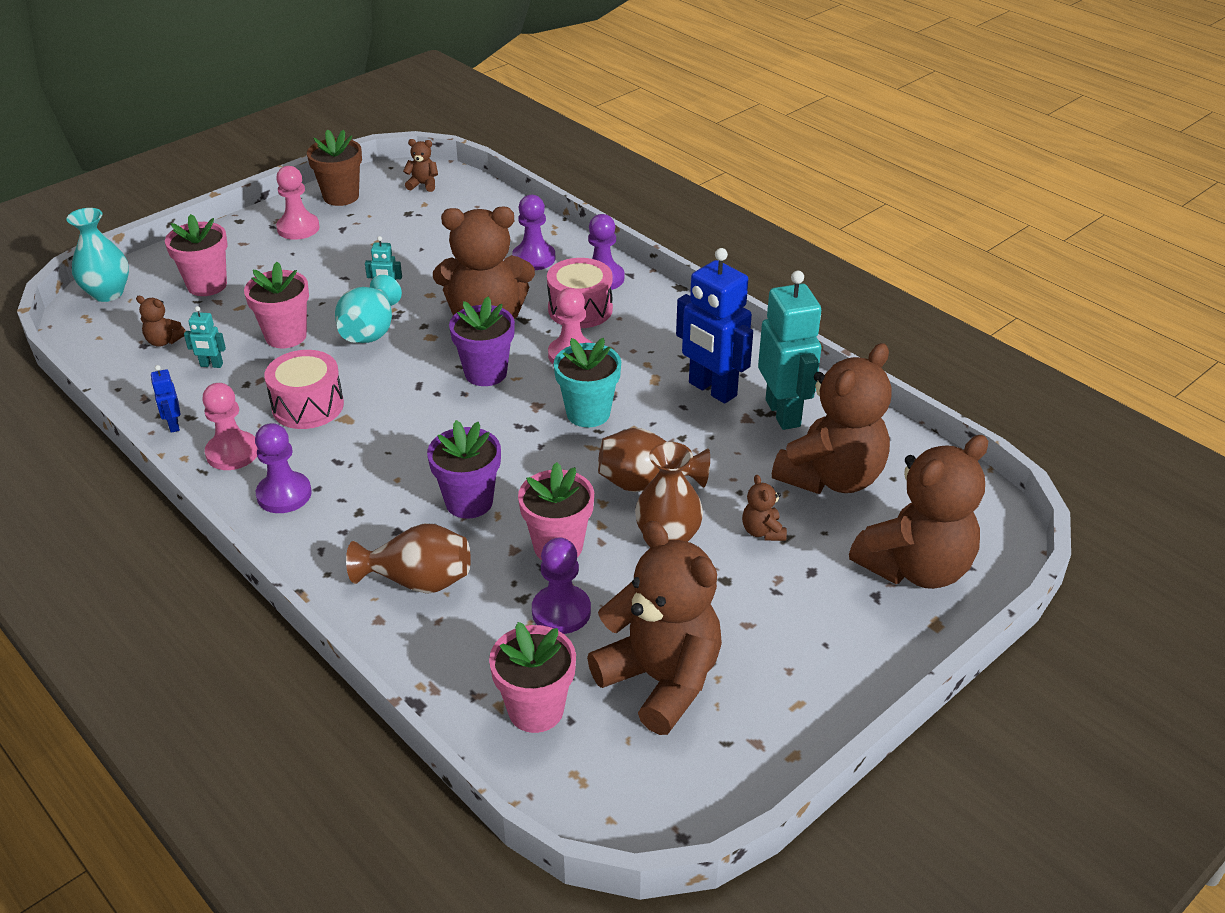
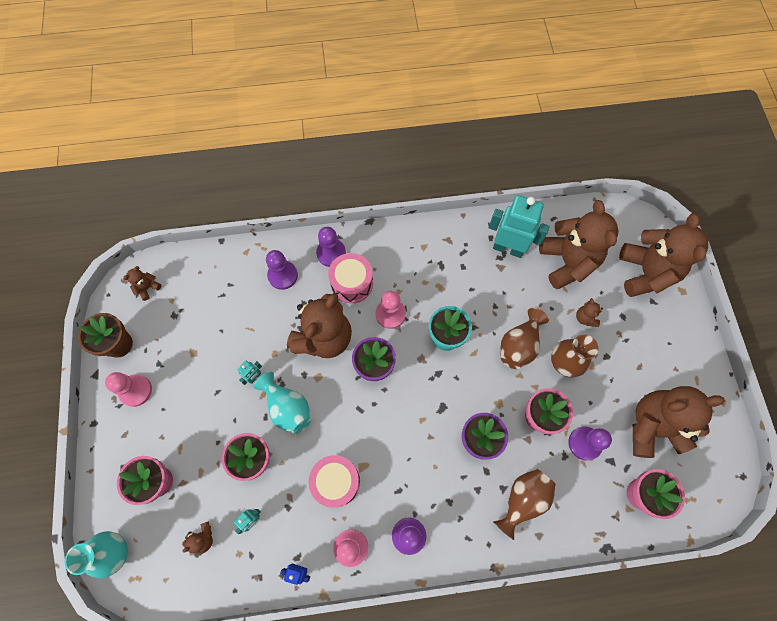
camera: 55 degrees left, 30 degrees up
blue robot [676,248,753,404] -> none
brown teddy bear [742,475,787,541] -> brown teddy bear turned 60 degrees clockwise [576,298,603,327]

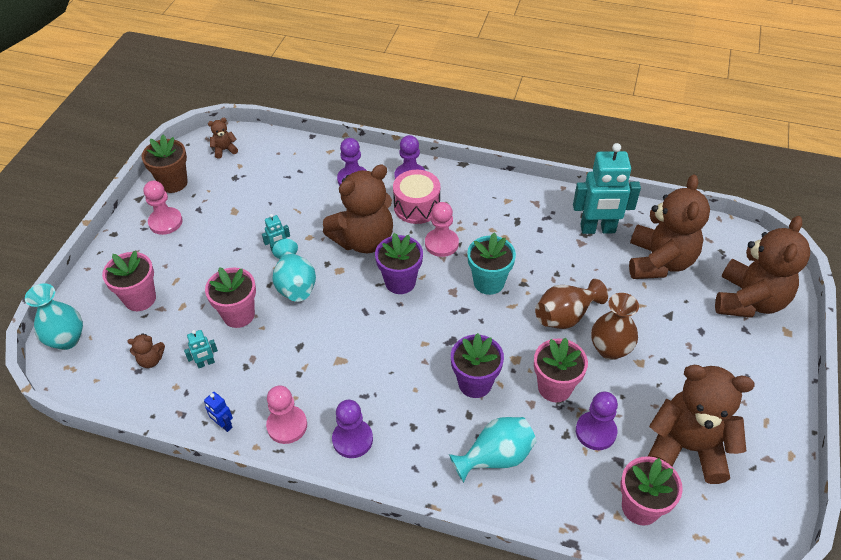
camera: 25 degrees right, 20 degrees down
pink drum [309,455,360,508] -> none
turquoise robot [489,195,550,258] -> turquoise robot turned 135 degrees clockwise [573,143,641,234]
brown vase [493,469,556,540] -> turquoise vase [449,417,537,483]
brown teddy bear [576,298,603,327] -> none

